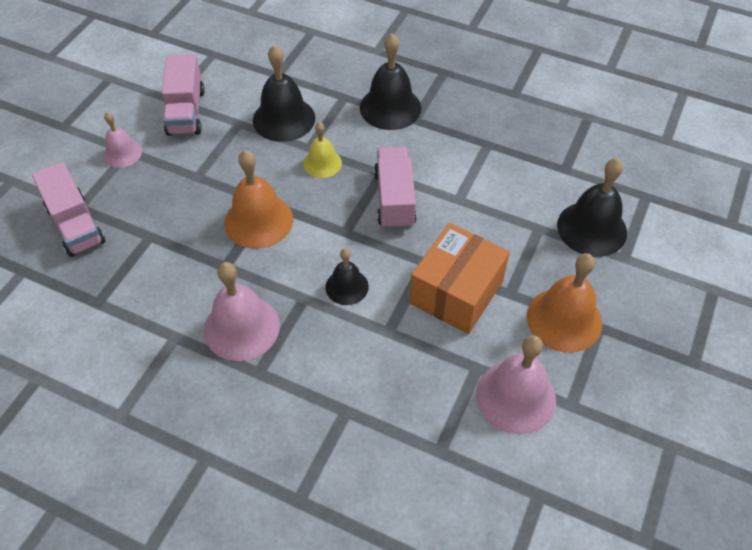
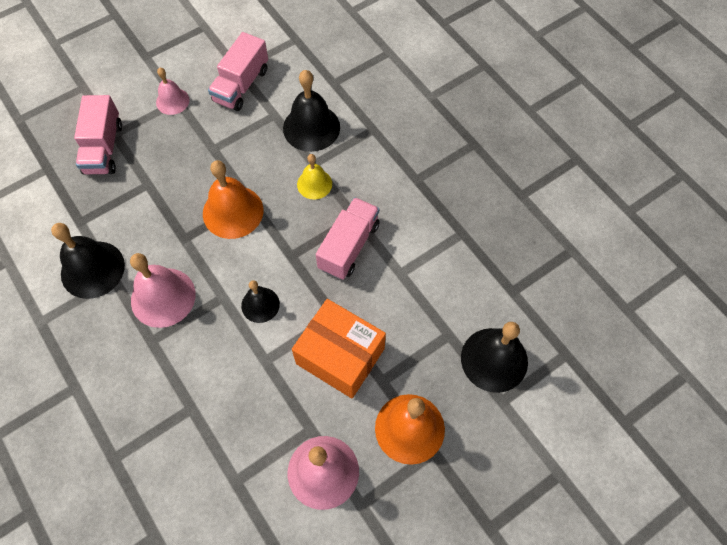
camera: 30 degrees right, 10 degrees up
black bell [360,33,421,130] -> black bell moved to [51,223,125,299]
orange box [410,223,510,334] -> orange box turned 60 degrees clockwise [292,299,386,398]

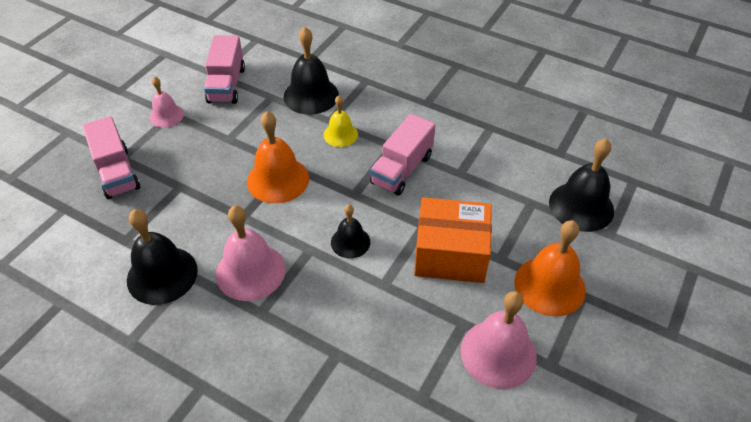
camera: 25 degrees left, 15 degrees down
pink truck [316,197,380,280] -> pink truck turned 150 degrees counterclockwise [370,114,435,196]

